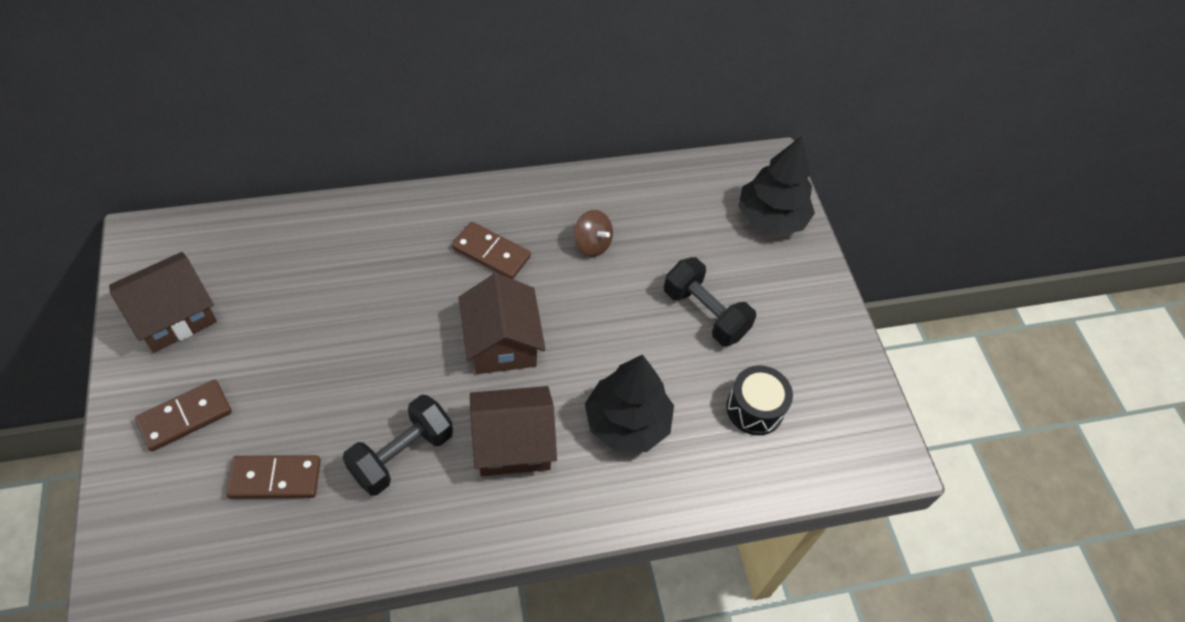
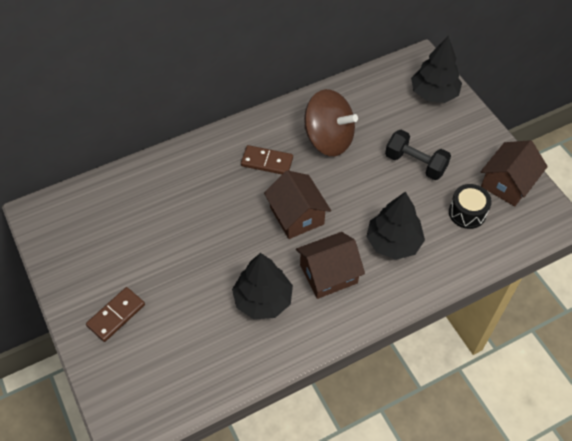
camera: 10 degrees left, 0 degrees up
brown house [109,252,217,353] -> brown house moved to [481,140,548,206]
brown domino [226,455,321,499] -> none
black dumbbell [343,395,453,496] -> black tree [232,253,293,319]
brown spinning top [574,210,613,257] -> brown spinning top [304,89,358,156], size x2.12

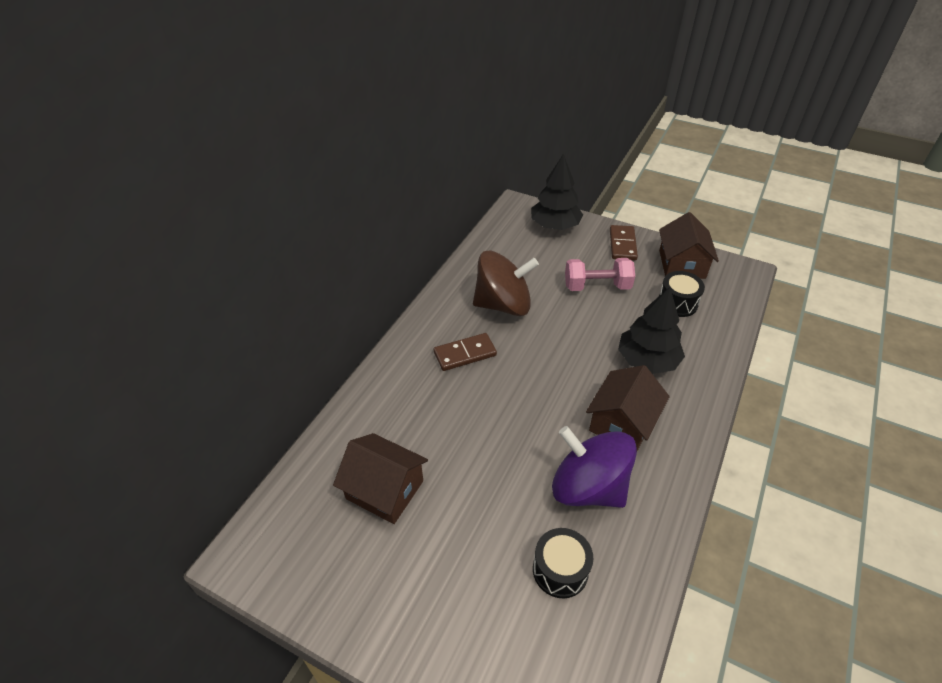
camera: 35 degrees left, 10 degrees down
brown domino [86,287,145,342] -> brown domino moved to [610,225,638,260]
black tree [232,253,293,319] -> purple spinning top [552,426,637,508]
brown house [264,170,331,239] -> brown house moved to [333,433,428,524]
black dumbbell [385,130,451,180] -> pink dumbbell [565,258,635,291]
none -> black drum [533,528,593,598]

